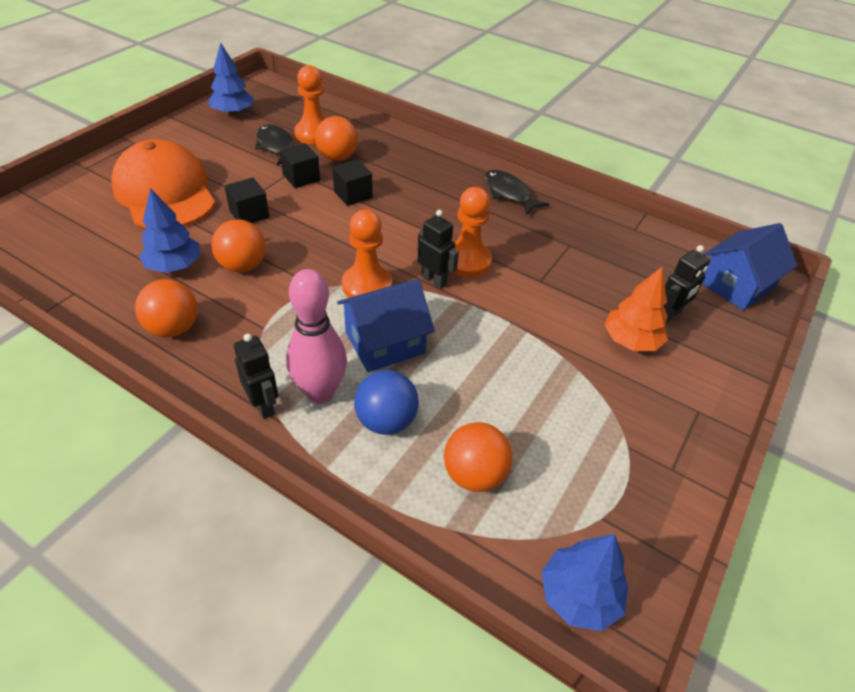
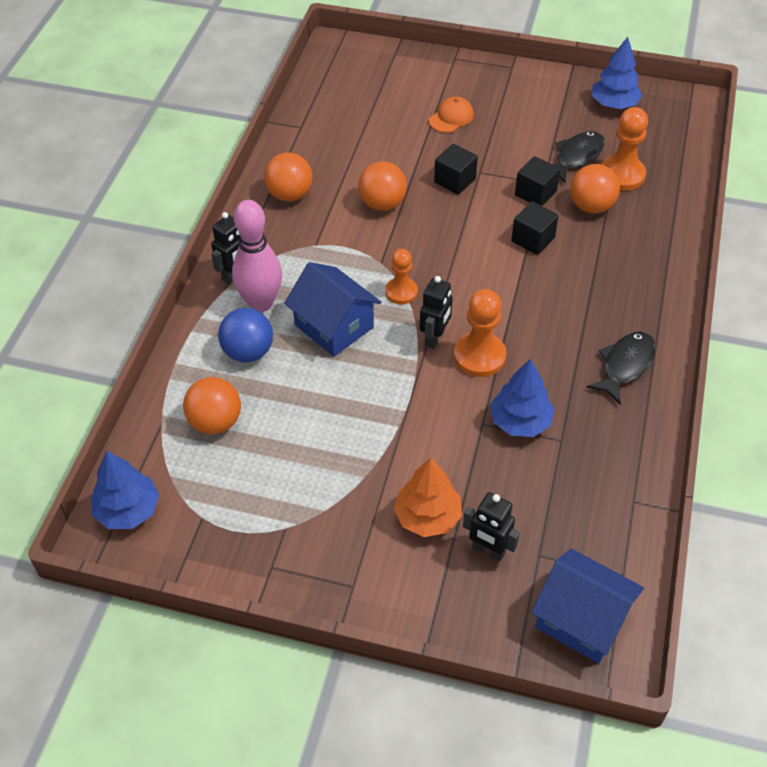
camera: 75 degrees right, 5 degrees up
orange cap [111,139,215,228] -> orange cap [429,97,474,133], size x0.41
blue tree [139,188,200,273] -> blue tree moved to [490,359,555,437]
orange pawn [342,209,392,298] -> orange pawn [385,249,418,304], size x0.65

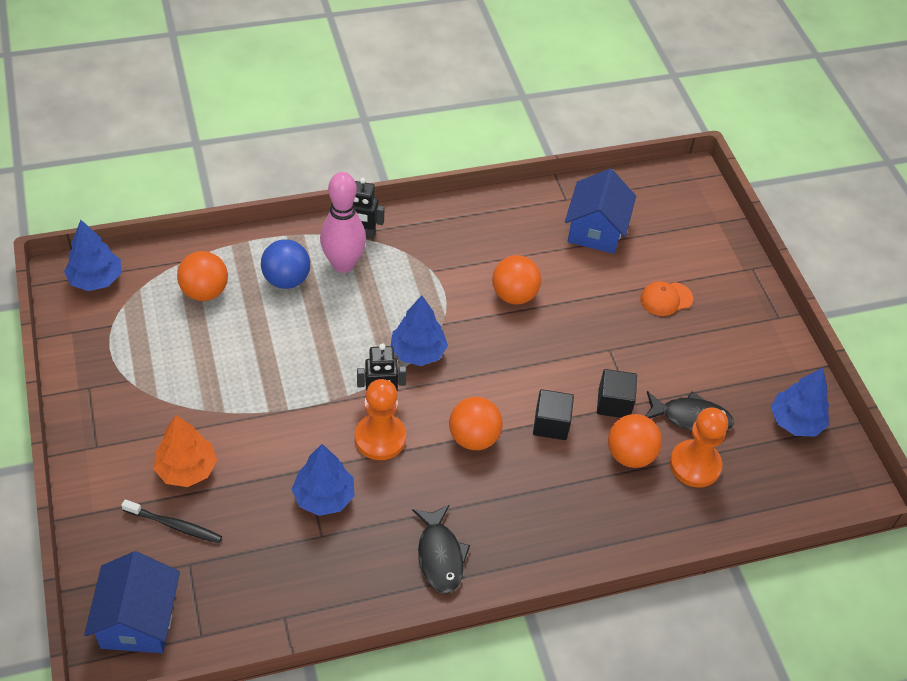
camera: 55 degrees right, 0 degrees up
orange ball [264,152,313,202] -> orange ball moved to [449,397,503,450]
blue house [284,262,381,357] -> blue house moved to [565,169,636,254]
orange pawn [385,249,418,304] -> blue tree [391,295,448,366]
orange cap [429,97,474,133] -> orange cap turned 150 degrees clockwise [640,281,693,316]
black cube [434,144,478,195] -> none
black robot [463,492,520,561] -> black toothbrush [121,499,222,543]
black fish [586,332,656,405] -> black fish turned 75 degrees clockwise [412,505,470,594]

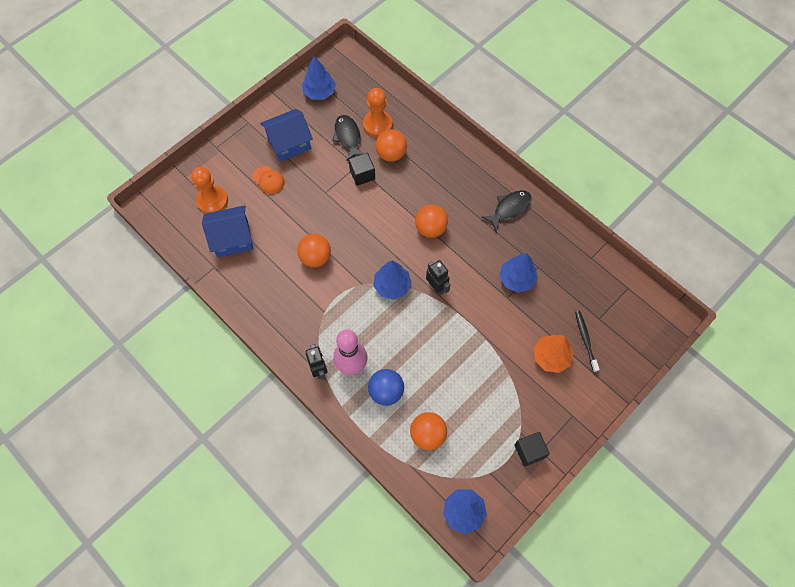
camera: 115 degrees left, 15 degrees up
blue house [84,551,180,653] -> blue house moved to [260,109,313,162]
orange pawn [355,379,406,460] -> orange pawn moved to [191,167,228,214]
black cube [533,389,574,440] -> black cube moved to [514,432,550,467]

